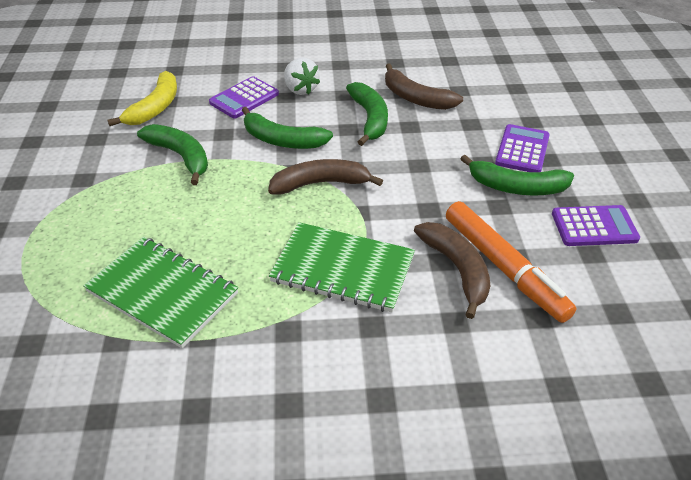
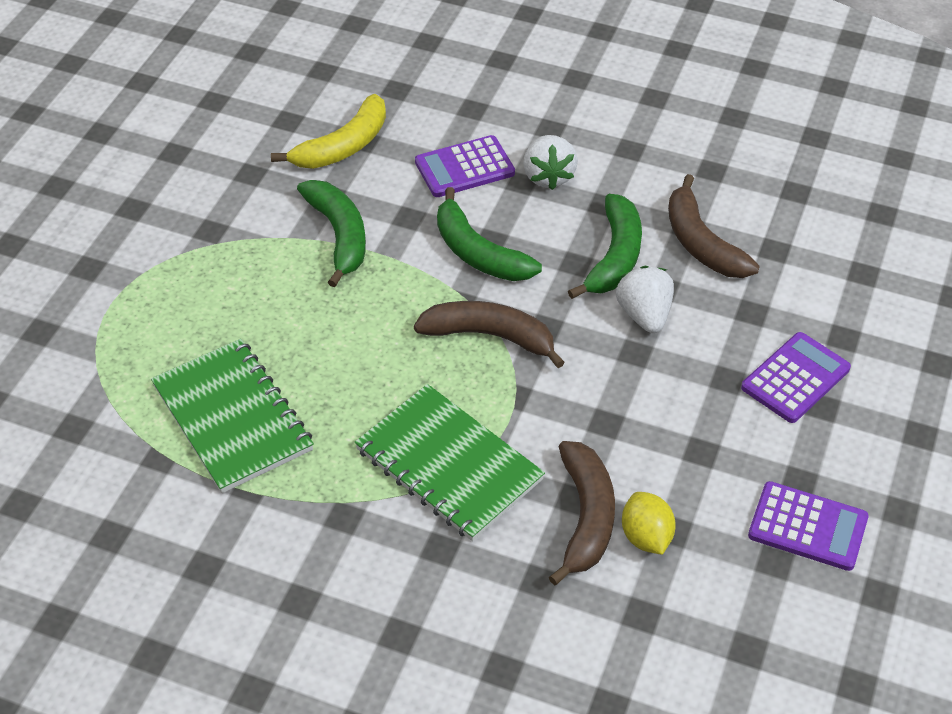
camera: 25 degrees right, 5 degrees up
orange marker [446,201,577,323] -> yellow lemon [622,492,676,555]
green banana [461,155,574,196] -> none
none -> white strawberry [616,266,674,333]

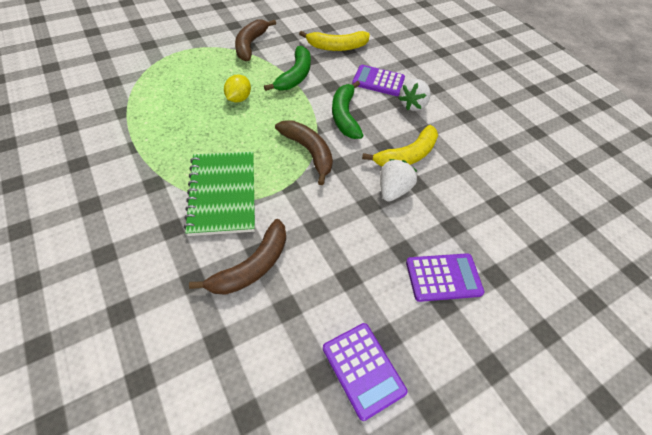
camera: 35 degrees right, 5 degrees up
green notebook [151,339,314,493] -> none
green banana [568,194,642,299] -> yellow banana [362,125,438,167]
yellow lemon [622,492,676,555] -> yellow lemon moved to [224,74,251,103]
brown banana [668,174,760,278] -> brown banana moved to [235,19,276,61]

